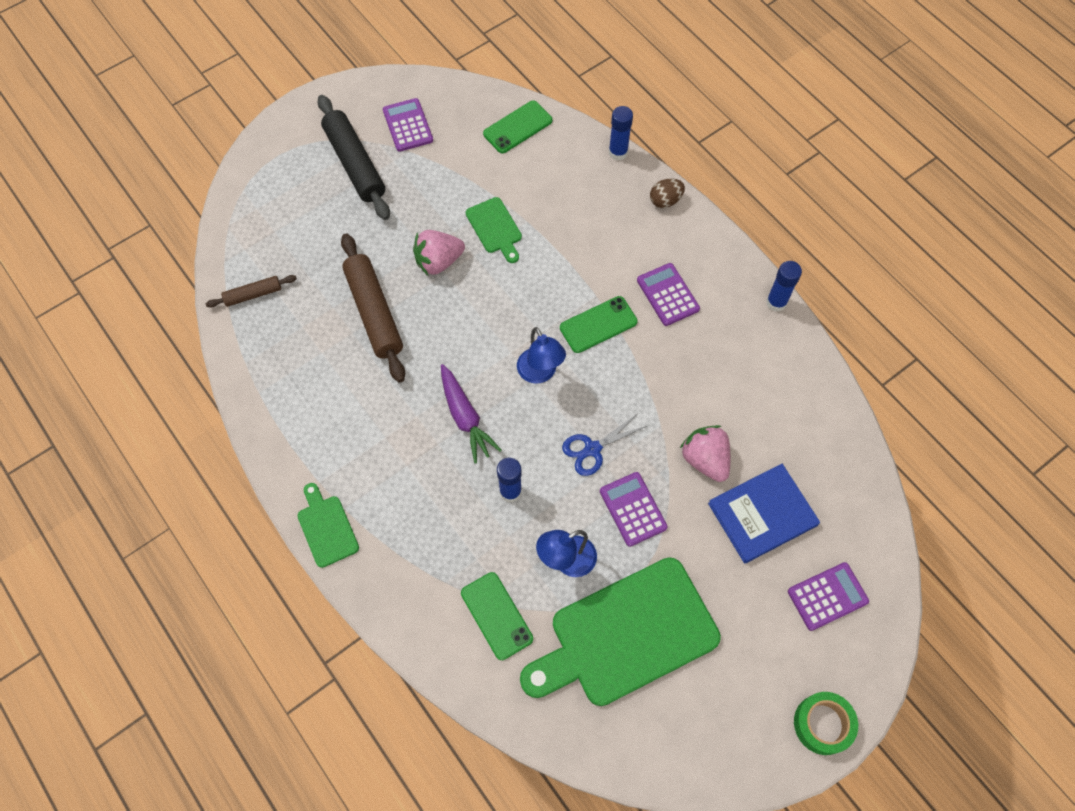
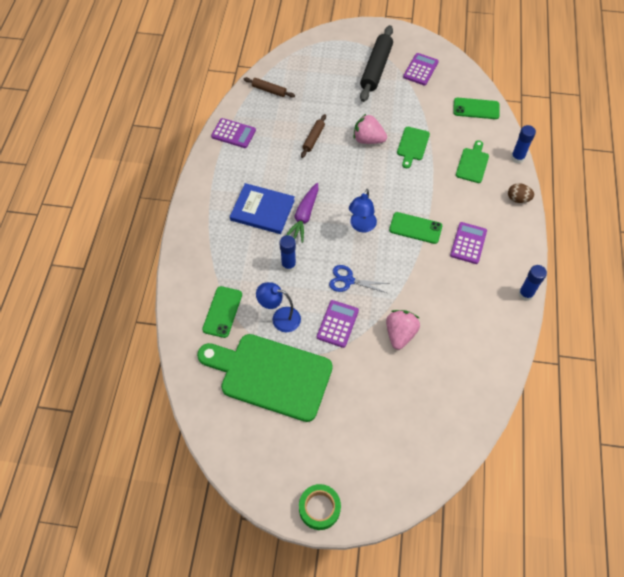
camera: 45 degrees right, 5 degrees down
green cutting board [297,483,359,568] -> green cutting board moved to [456,140,489,183]
brown rolling pin [341,233,405,383] -> brown rolling pin [301,114,326,158], size x0.53
blue book [708,464,820,563] -> blue book moved to [230,183,295,234]
purple calculator [788,562,869,631] -> purple calculator moved to [211,118,256,148]

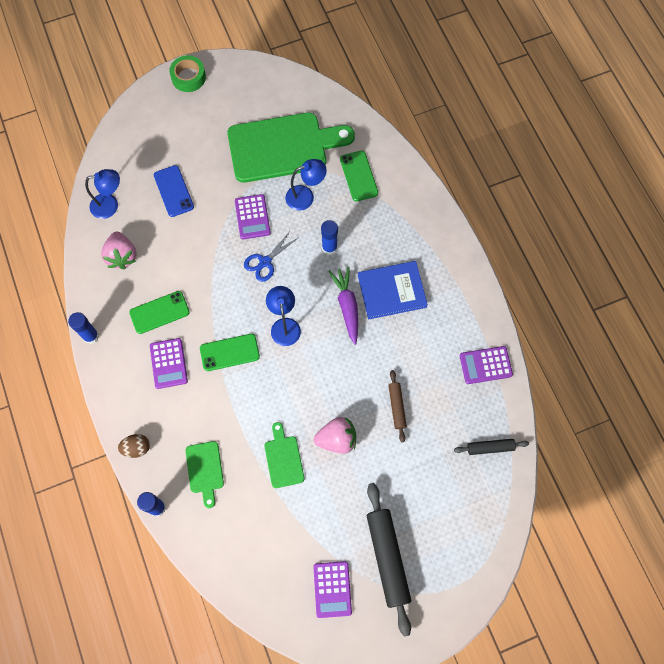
camera: 150 degrees right, 10 degrees up
brown rolling pin [243,77,295,98] -> black rolling pin [454,439,529,455]
blue scissors [329,265,389,293] -> blue scissors turned 150 degrees clockwise [244,230,299,282]
pink strawberry [386,310,420,350] -> pink strawberry moved to [101,232,137,269]
green phone [453,98,500,119] -> green phone moved to [129,291,190,334]
none -> blue lamp [85,169,120,219]
none -> blue phone [154,165,194,217]

